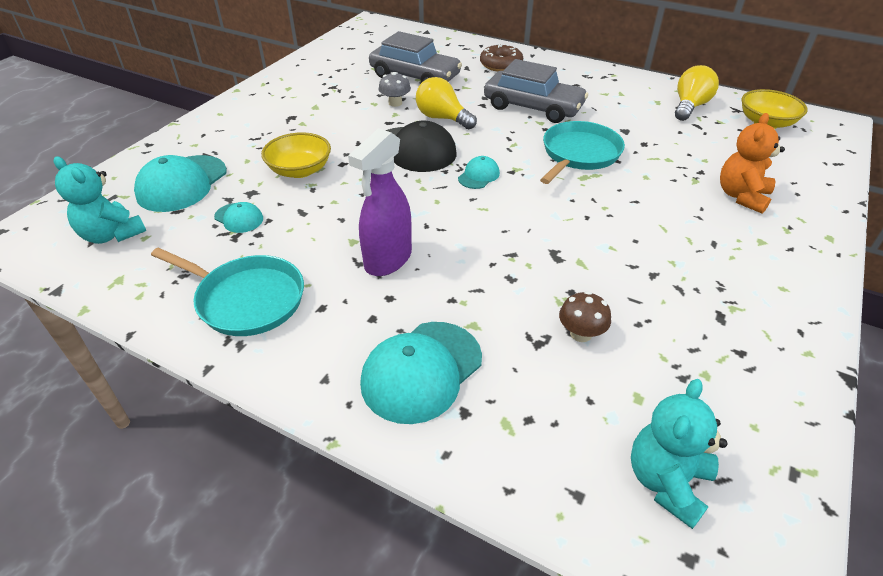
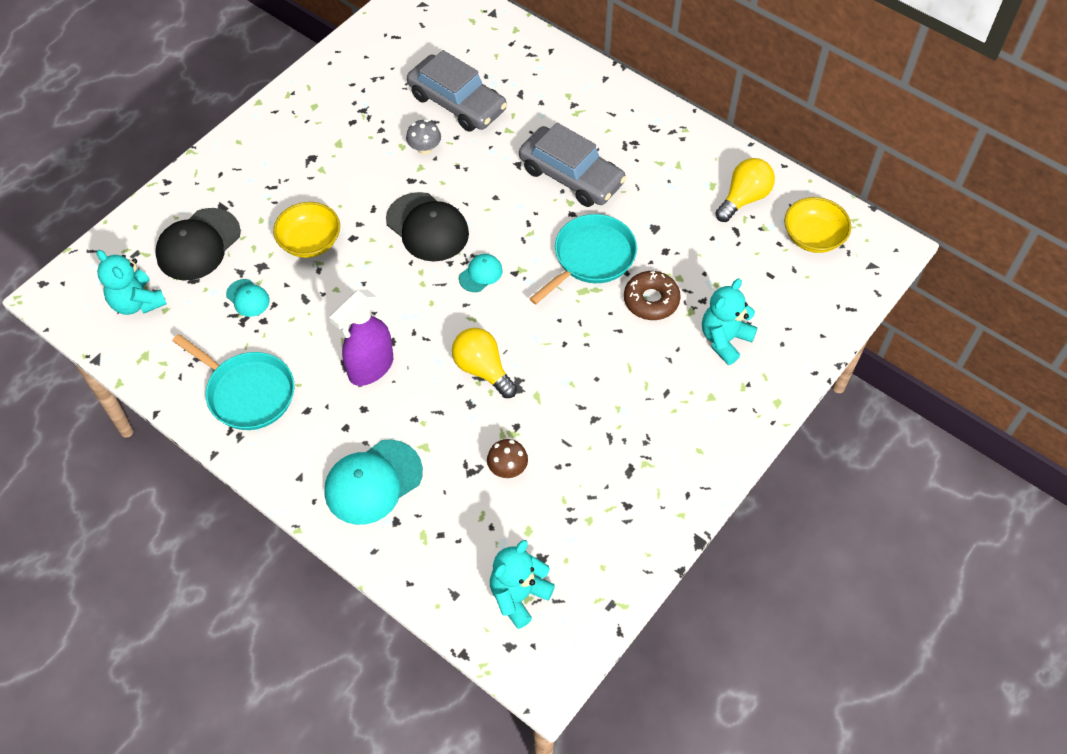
camera: 10 degrees right, 15 degrees up
turquoise cap [134,155,227,212] -> black cap [155,208,241,281]
yellow light bulb [416,77,477,129] -> yellow light bulb moved to [452,328,517,398]
brown donut [480,44,523,72] -> brown donut moved to [624,271,681,320]
orange teddy bear [720,113,785,214] -> turquoise teddy bear [702,279,758,365]

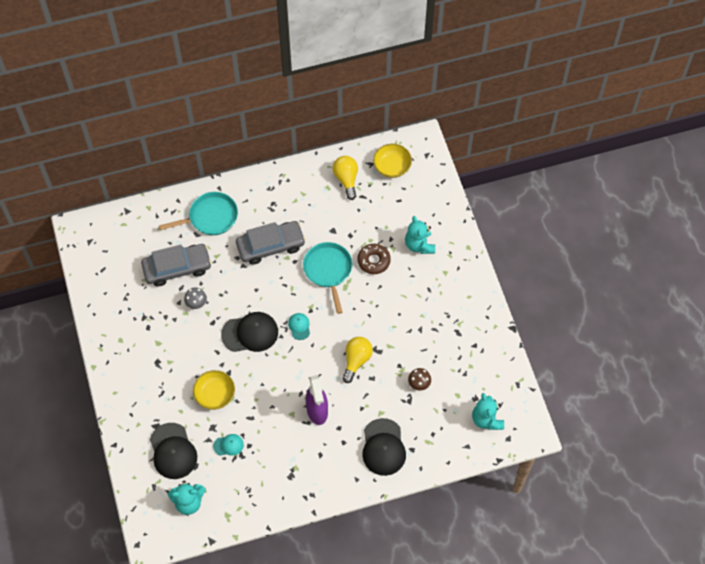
camera: 55 degrees left, 5 degrees up
turquoise pan [172,334,295,430] -> turquoise pan moved to [159,192,238,235]
turquoise cap [324,440,423,525] -> black cap [362,418,406,476]
yellow light bulb [452,328,517,398] -> yellow light bulb turned 120 degrees clockwise [342,337,373,383]

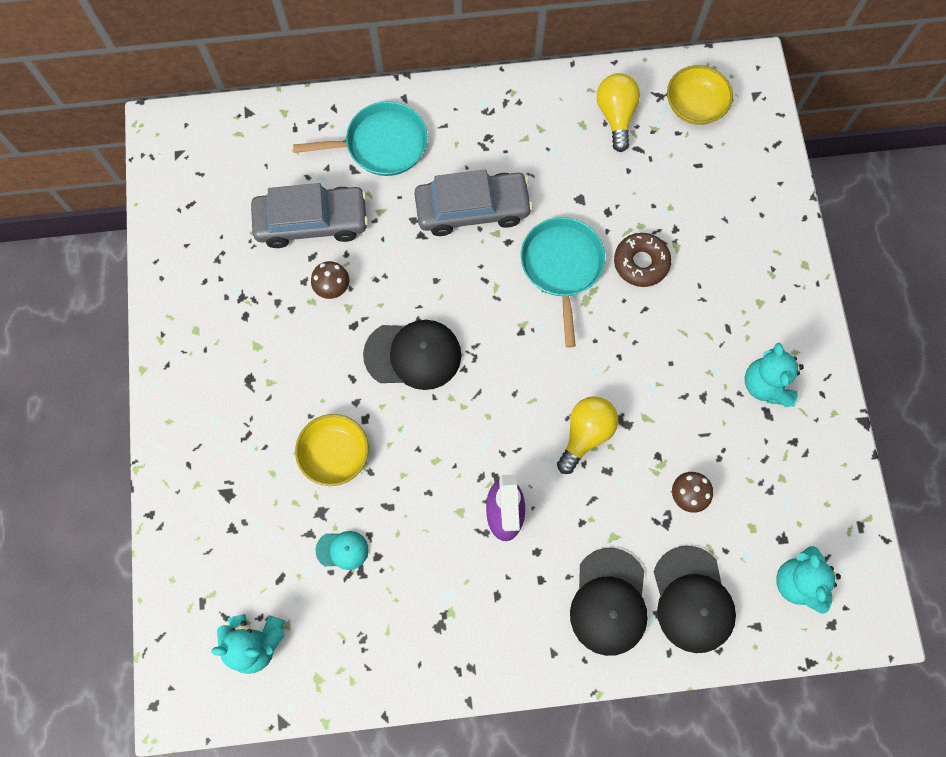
camera: 10 degrees right, 10 degrees up
black cap [150,423,197,479] -> black cap moved to [653,546,736,653]
grey mushroom [184,287,207,309] -> brown mushroom [311,261,349,299]
turquoise cap [288,313,310,340] -> none
turquoise teddy bear [405,216,435,254] -> turquoise teddy bear moved to [745,343,804,407]

